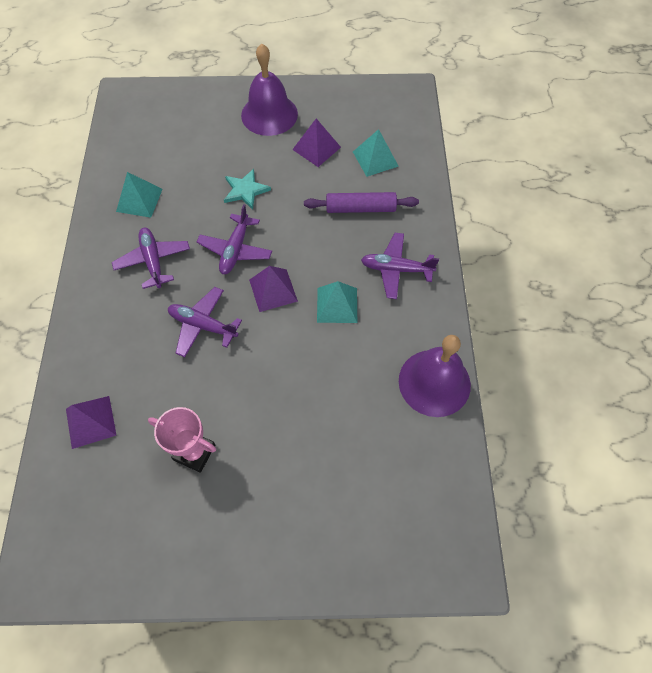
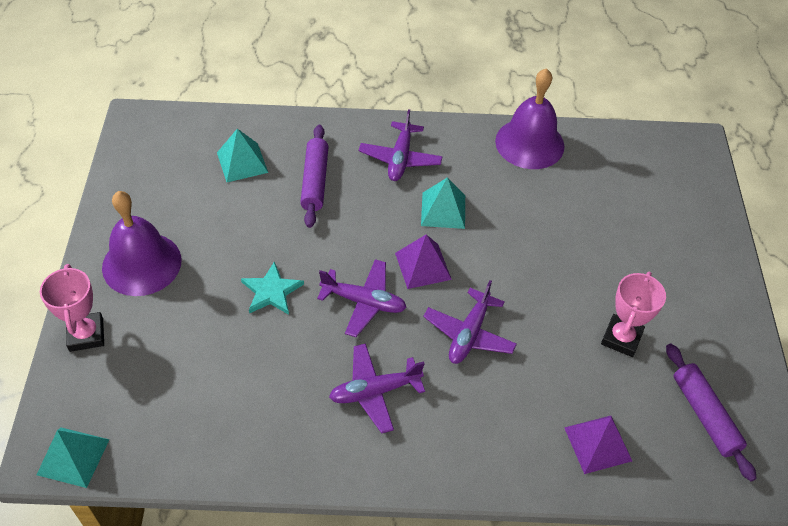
camera: 90 degrees left, 10 degrees down
turquoise pyramid [116,172,163,218] -> turquoise pyramid moved to [37,428,110,488]
purple pyramid [292,118,341,167] -> none
none -> pink trophy [40,264,104,352]
none -> purple rolling pin [666,343,757,481]

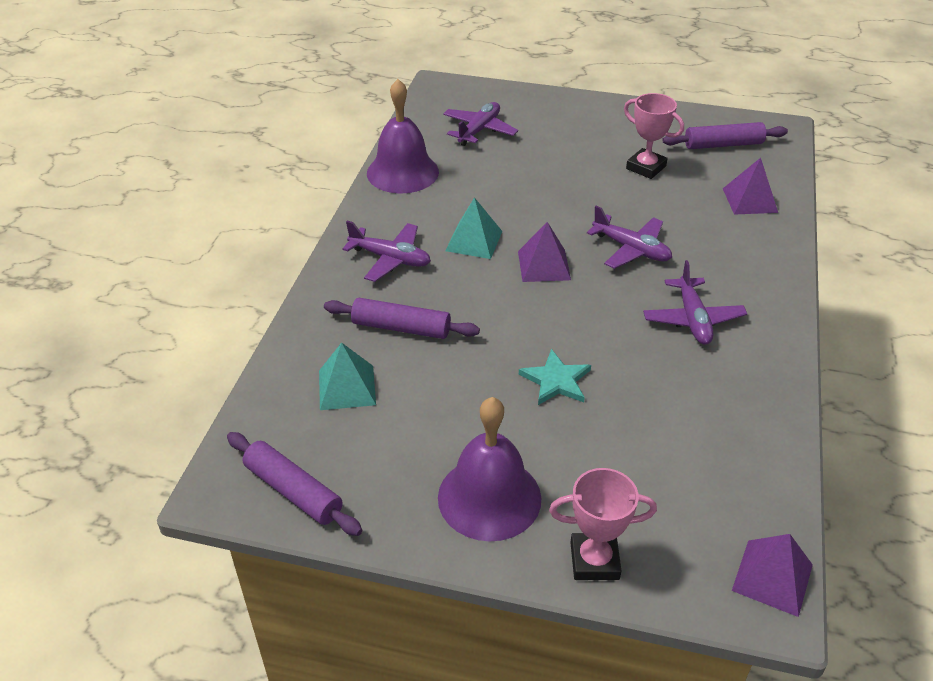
camera: 75 degrees left, 10 degrees down
turquoise pyramid [37,428,110,488] -> purple pyramid [732,534,813,617]
purple plane [317,259,407,337] -> purple plane moved to [443,102,518,146]
none -> purple rolling pin [227,432,362,536]

